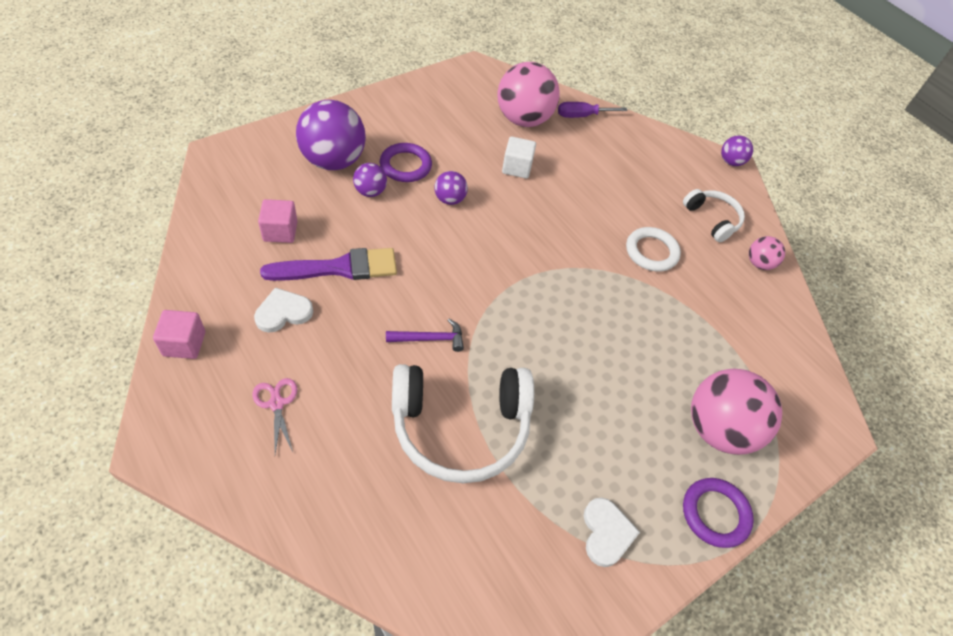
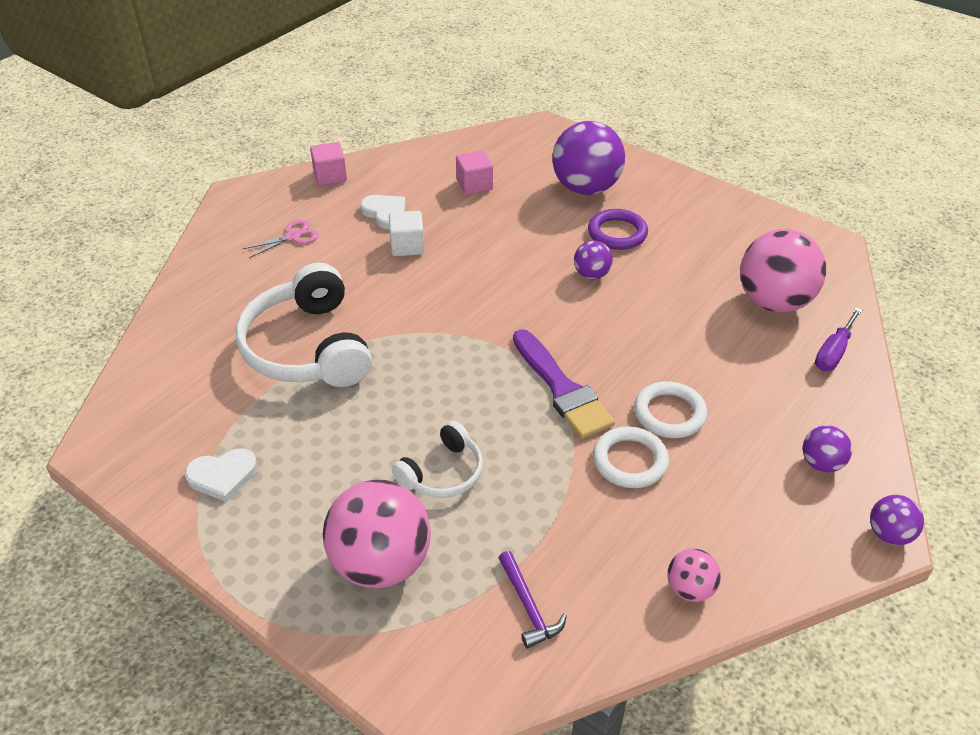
camera: 80 degrees right, 10 degrees down
purple brush [260,248,397,281] -> purple brush moved to [513,329,615,439]
purple ball [353,163,387,197] -> purple ball moved to [803,425,852,472]
purple hammer [386,319,464,352] -> purple hammer moved to [499,551,567,649]
white cube [502,136,536,179] -> white cube moved to [389,211,425,256]
purple screwdriver [558,102,628,118] -> purple screwdriver turned 120 degrees counterclockwise [815,307,862,371]
white headphones [683,189,745,242] -> white headphones moved to [392,421,483,498]
purple ring [683,478,754,548] -> none
none -> white ring [634,381,707,438]

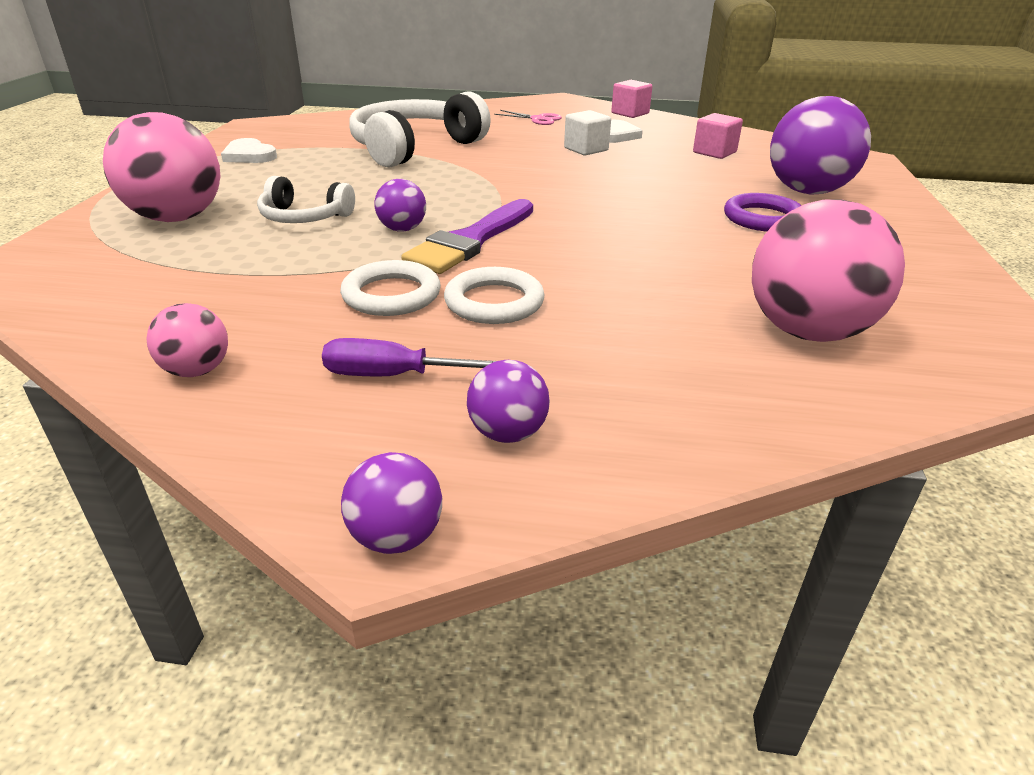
camera: 60 degrees right, 10 degrees down
purple hammer [499,551,567,649] -> none
purple ball [574,240,613,279] -> purple ball moved to [375,179,426,232]
purple screwdriver [815,307,862,371] -> purple screwdriver moved to [322,338,496,377]

